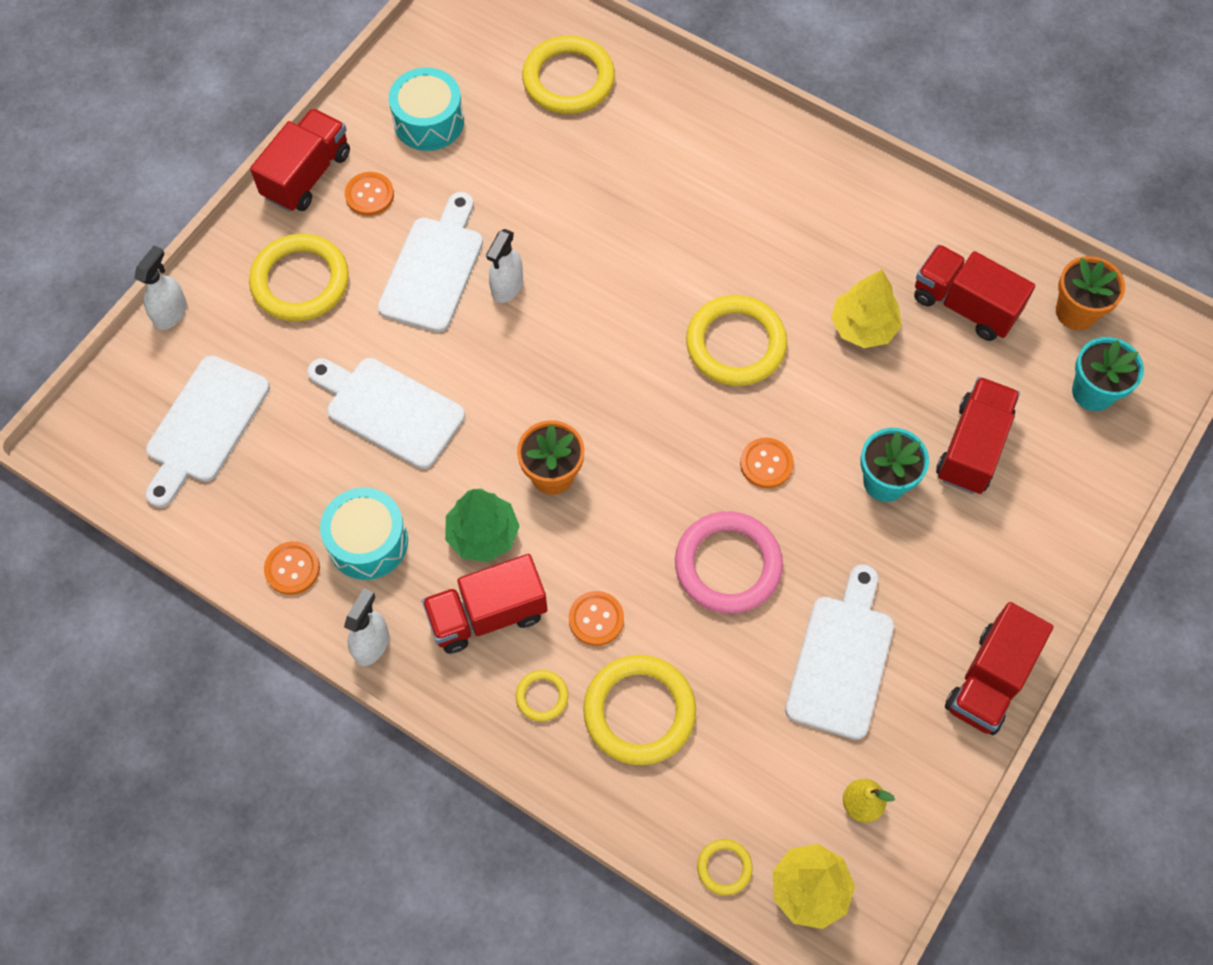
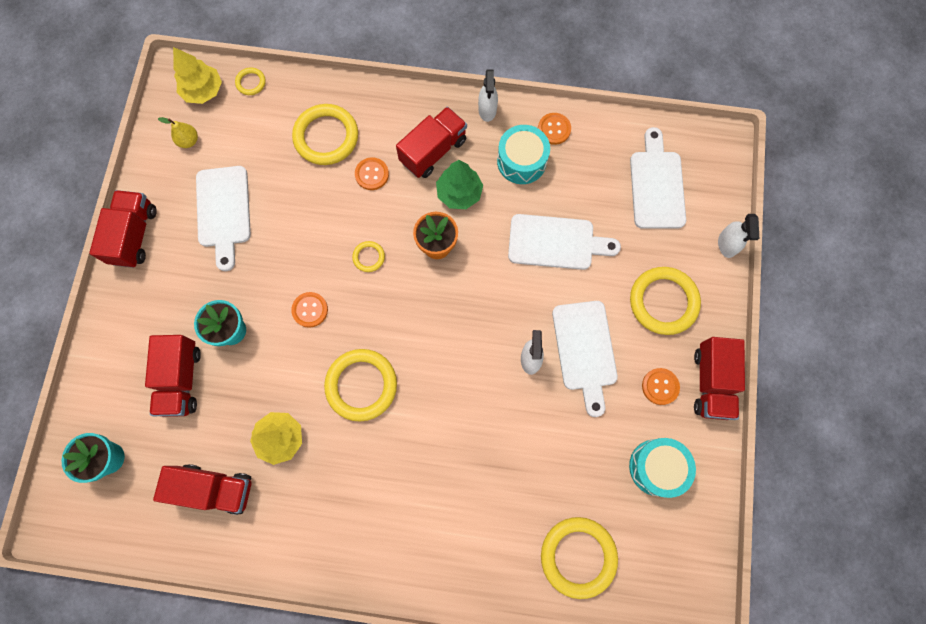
camera: 155 degrees right, 10 degrees up
yellow ring [516,670,568,722] -> yellow ring moved to [352,241,385,272]
pink ring [675,511,783,614] -> none
orange flower pot [1056,256,1125,330] -> none

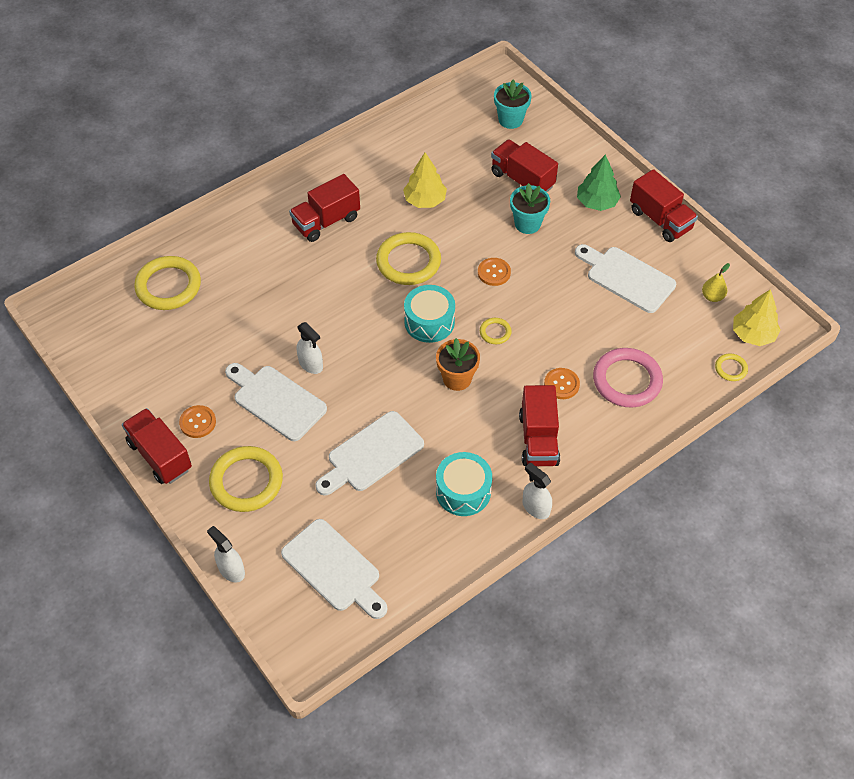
camera: 135 degrees right, 20 degrees down
red truck [153,464,252,515] -> red truck moved to [289,174,360,242]
yellow ring [292,104,358,165] -> pink ring [593,348,663,407]
green tree [436,160,483,209] -> green tree moved to [577,154,621,211]
orange button [538,113,571,145] -> none
turquoise drum [629,438,696,498] -> turquoise drum moved to [404,285,455,343]

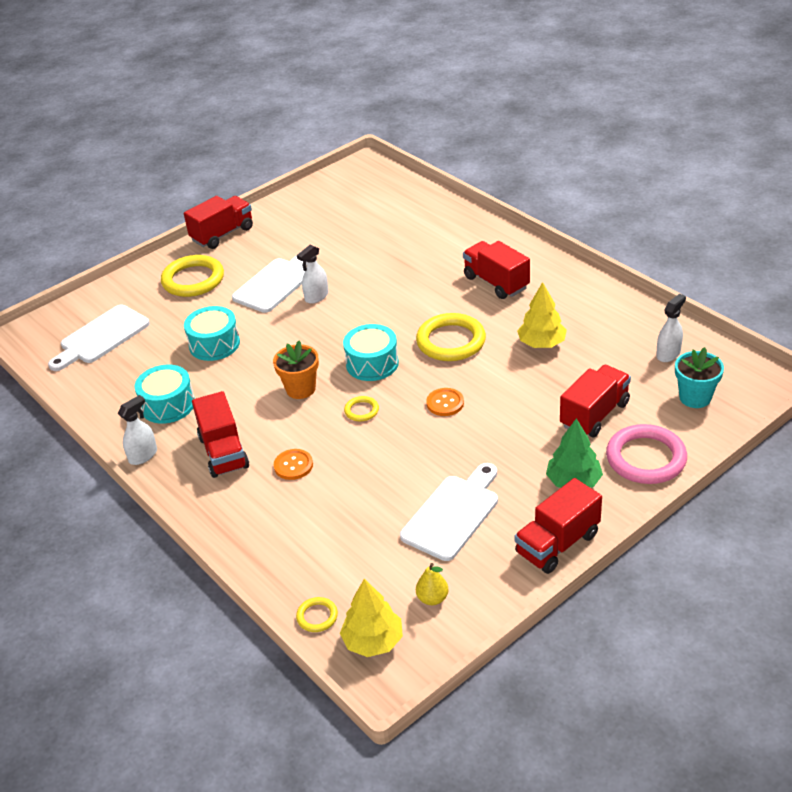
camera: 90 degrees right, 15 degrees down
yellow ring [134,256,201,310] -> none
orange button [179,405,216,438] -> none
white spray bottle [207,526,245,582] -> white spray bottle moved to [656,294,686,362]
white cutting board [316,411,424,496] -> turquoise drum [184,306,240,361]
turquoise flower pot [510,183,550,234] -> none
red truck [519,385,560,466] -> red truck turned 105 degrees counterclockwise [192,391,249,478]
pink ring [593,348,663,407] -> pink ring moved to [606,424,687,484]

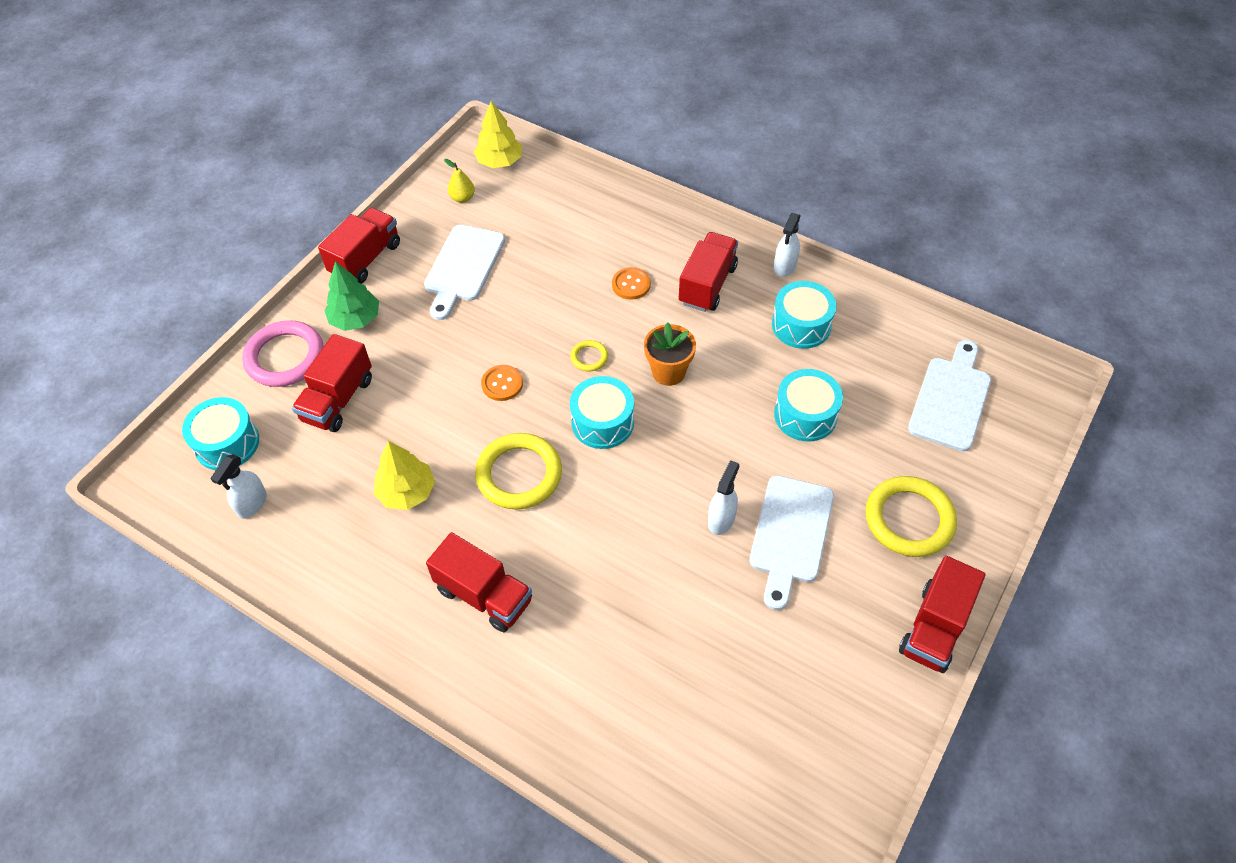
camera: 160 degrees right, 15 degrees up
red truck [192,391,249,478] -> red truck turned 60 degrees clockwise [679,232,738,312]
yellow ring [296,597,338,632] -> none
turquoise flower pot [675,347,724,408] -> turquoise drum [182,397,259,470]

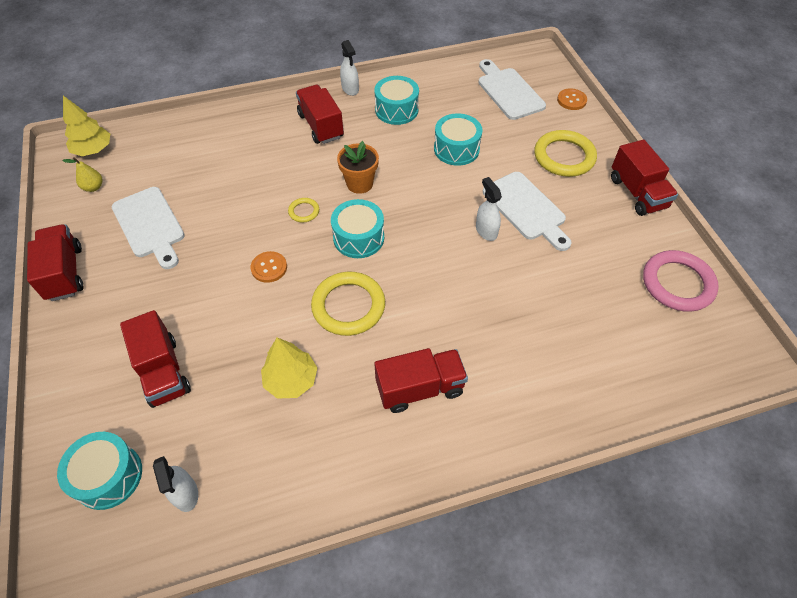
camera: 50 degrees left, 0 degrees up
pink ring [242,320,324,387] -> pink ring moved to [643,250,719,312]
green tree [324,261,379,331] -> none
orange button [612,267,651,300] -> orange button moved to [557,89,587,110]

